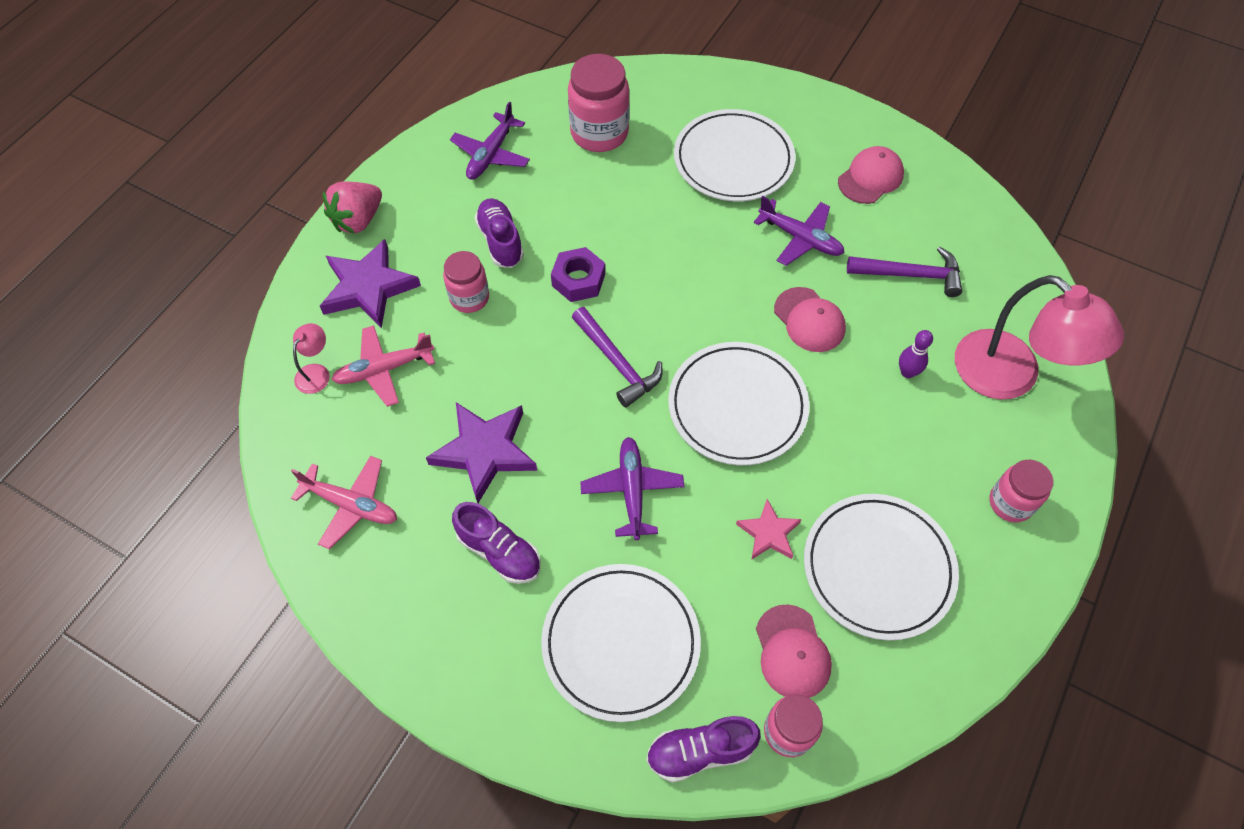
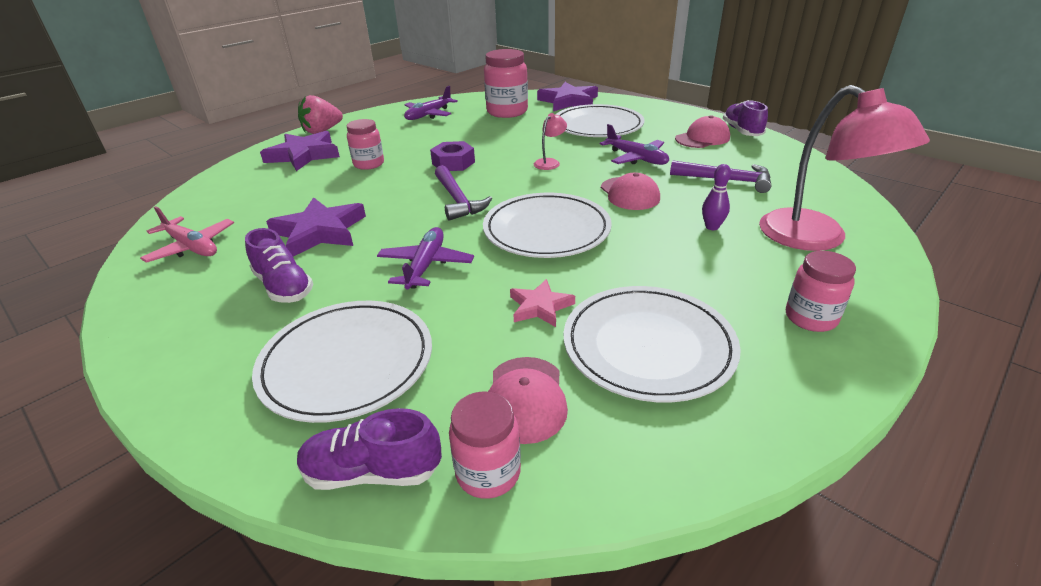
camera: 15 degrees right, 25 degrees down
pink lamp [293,323,330,394] -> pink lamp moved to [534,113,567,170]
pink plane [331,325,435,407] -> none
purple shoe [474,198,524,268] -> purple shoe moved to [723,100,768,136]
none -> purple star [537,82,598,111]

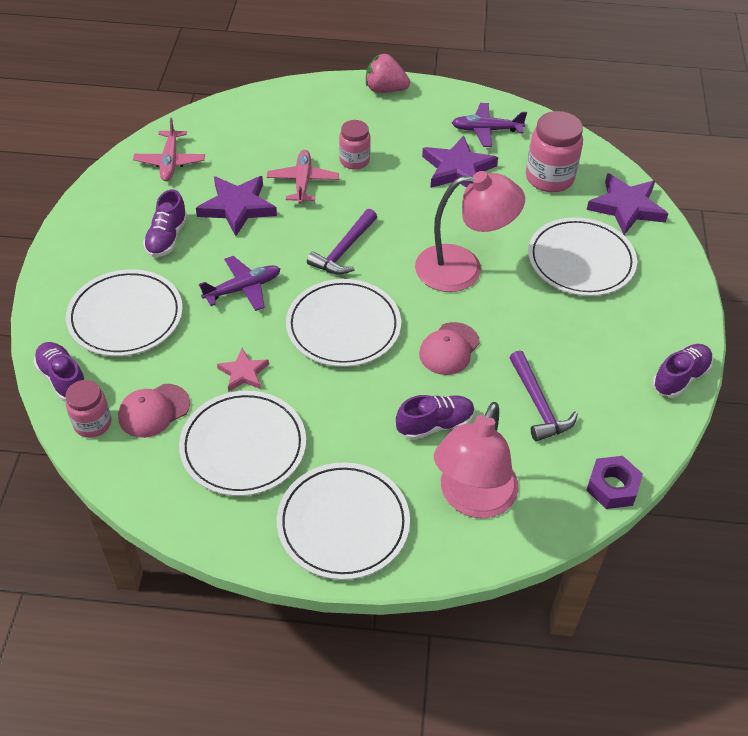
camera: 50 degrees right, 15 degrees up
purple star [260,131,340,171] -> purple star moved to [422,135,498,188]
purple nut [430,141,475,171] -> purple nut moved to [586,456,643,509]
pink lamp [534,113,567,170] -> pink lamp [415,171,525,292], size x2.38
purple plane [600,124,669,165] -> none
pink cap [675,115,730,148] -> none
purple bowling pin [702,164,731,230] -> purple shoe [396,395,475,440]
pink jar [786,251,856,332] -> white plate [277,462,410,580]
none -> pink plane [267,150,339,204]

